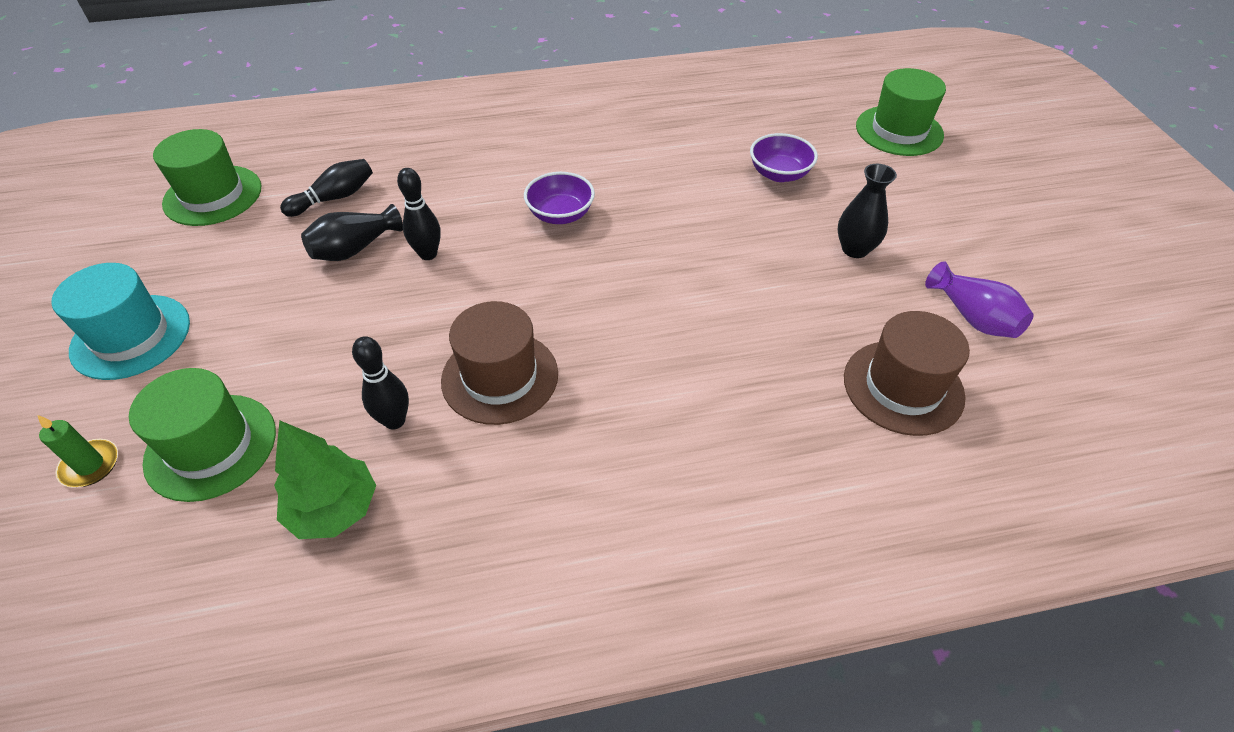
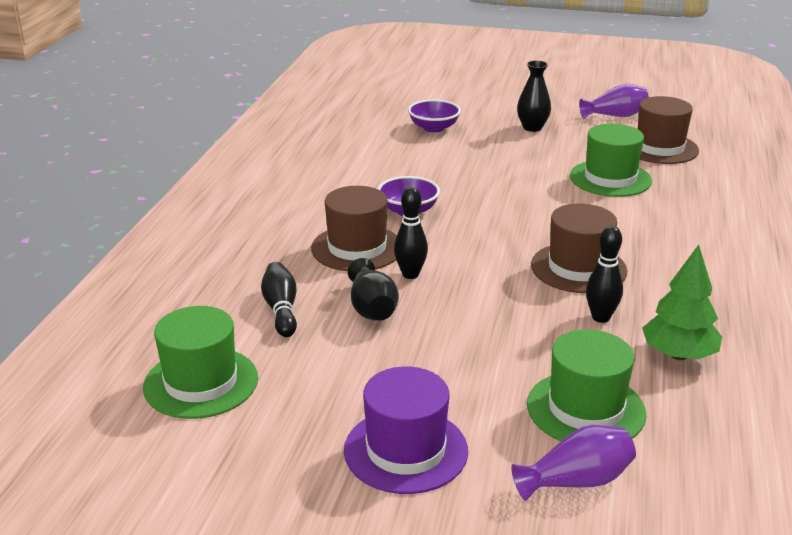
camera: 65 degrees left, 20 degrees down
green candle [37,415,118,488] -> purple vase [511,425,636,501]
turquoise hat [51,263,190,380] -> purple hat [344,366,468,494]
green hat [856,68,946,156] -> green hat moved to [570,124,652,197]
none -> brown hat [311,186,397,271]

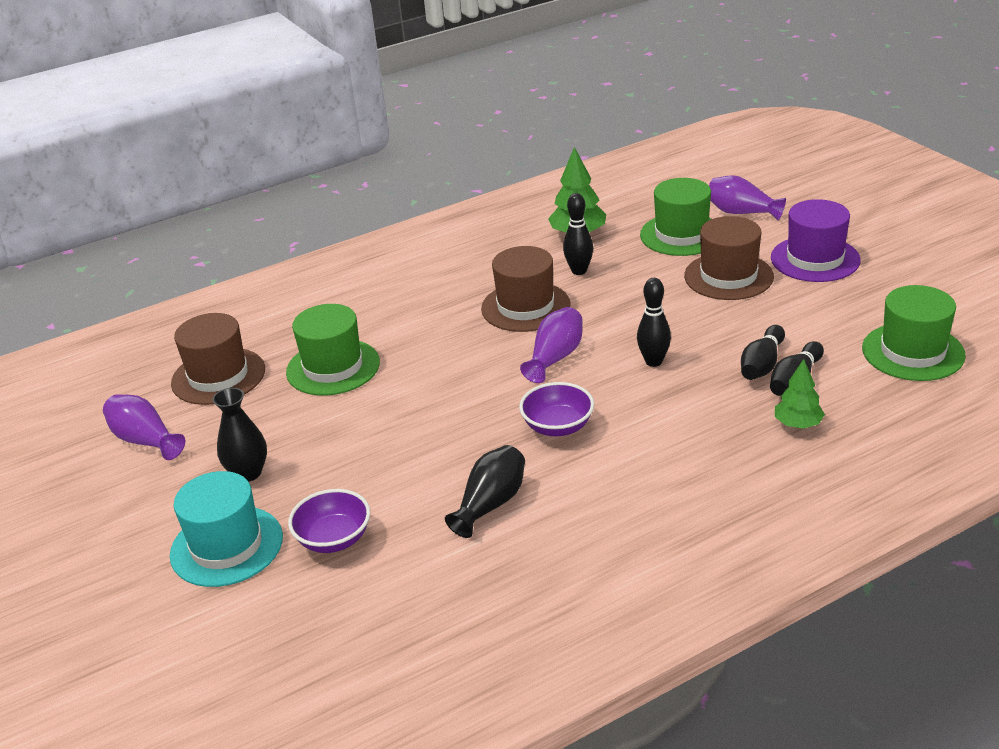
camera: 130 degrees left, 5 degrees up
brown hat [311,186,397,271] -> brown hat moved to [684,216,774,300]
black vase [348,258,399,320] -> black vase moved to [445,445,525,538]
none -> turquoise hat [170,471,283,587]
none -> purple vase [520,307,583,383]
none -> black bowling pin [741,325,785,380]
none -> green tree [775,359,825,429]

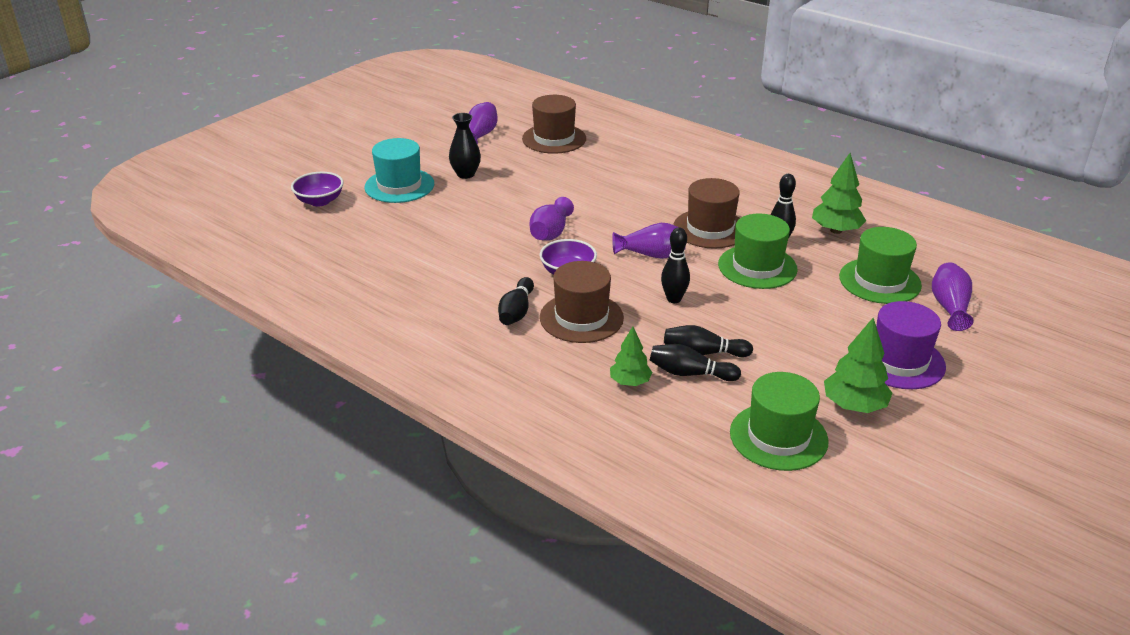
camera: 65 degrees right, 0 degrees up
green hat [286,304,380,395] -> green hat moved to [718,214,798,289]
purple bowl [288,489,370,553] -> purple bowl moved to [291,172,344,206]
black vase [445,445,525,538] -> none
brown hat [684,216,774,300] -> brown hat moved to [540,261,624,343]
none -> black bowling pin [498,277,534,325]
none -> purple vase [529,197,574,241]
none -> green tree [824,318,892,413]

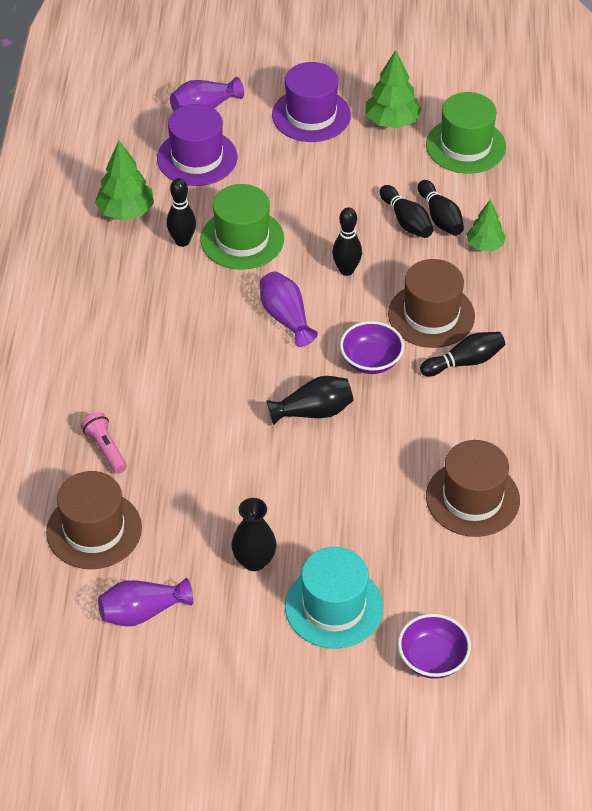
camera: 125 degrees left, 15 degrees up
purple vase [529,197,574,241] -> black vase [266,376,354,425]
brown hat [673,178,740,249] -> brown hat moved to [426,440,520,537]
green hat [839,227,922,304] -> purple hat [157,104,237,186]
none -> pink flashlight [81,412,127,474]

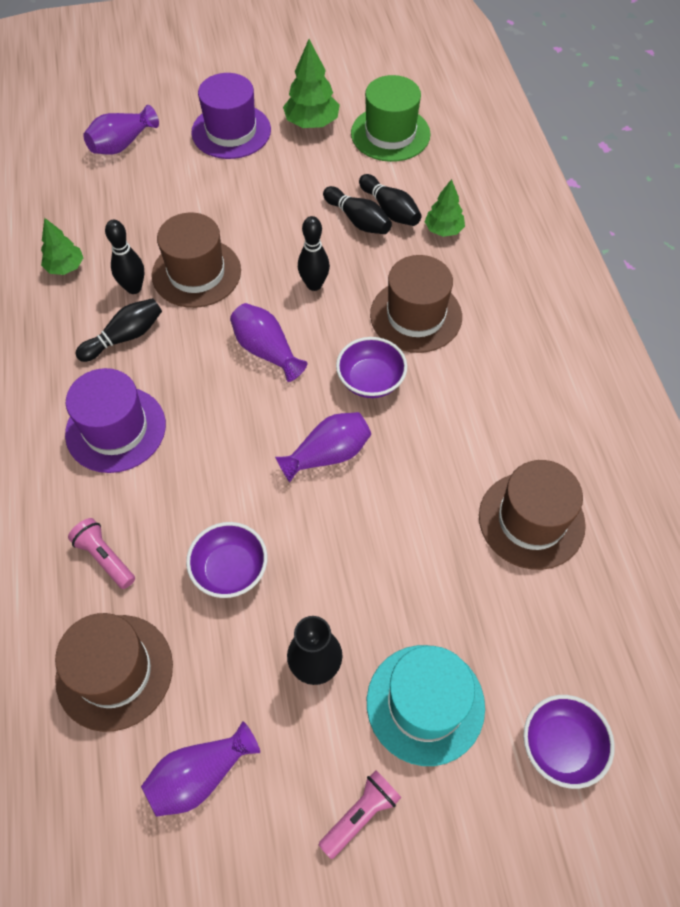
camera: 15 degrees left, 10 degrees up
green tree [95,141,154,221] -> green tree [41,217,83,275], size x0.66
purple hat [157,104,237,186] -> purple hat moved to [65,368,166,473]
green hat [200,184,284,270] -> brown hat [152,213,241,308]
black vase [266,376,354,425] -> purple vase [275,412,371,483]
black bowling pin [420,332,505,376] -> black bowling pin moved to [75,298,162,362]
none -> purple bowl [186,522,267,598]
none -> pink flashlight [319,770,401,859]

